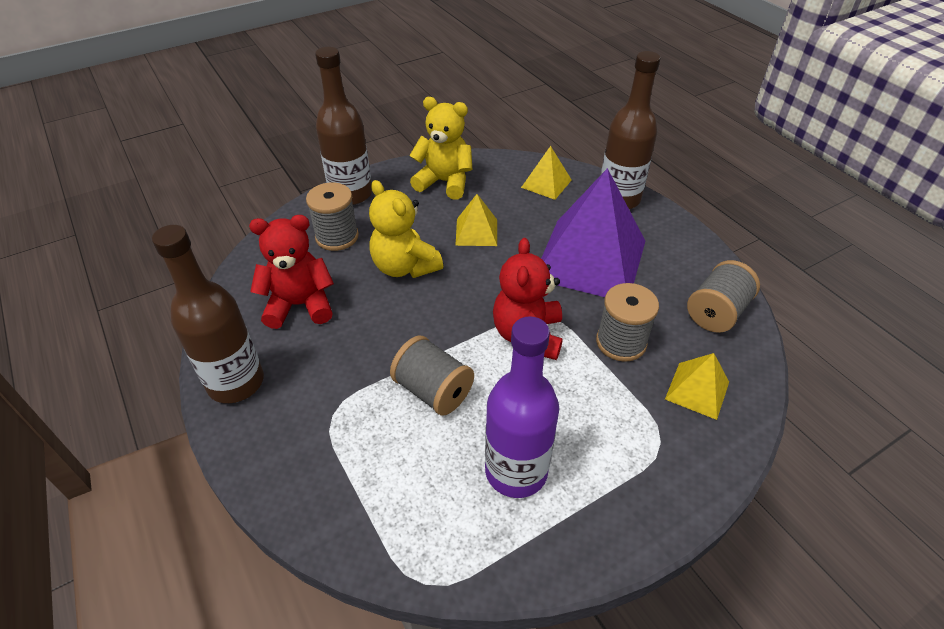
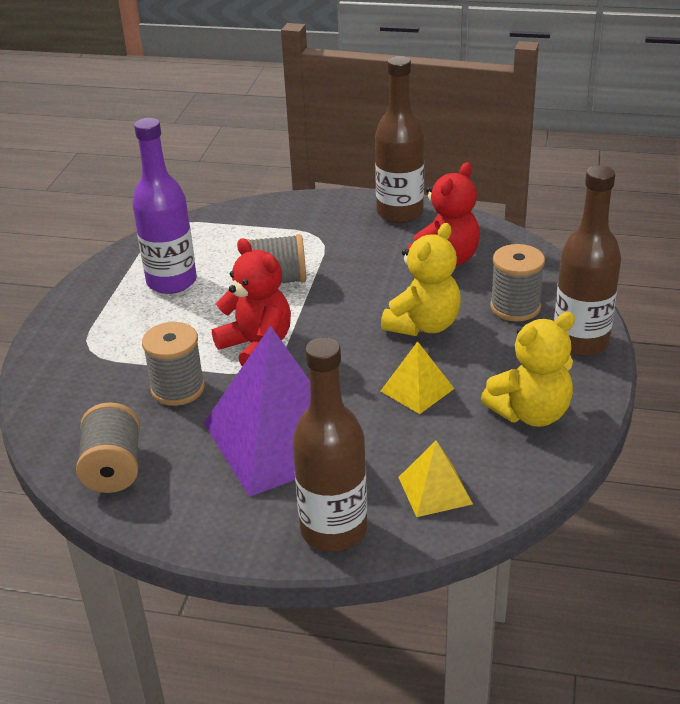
camera: 135 degrees right, 10 degrees down
yellow teddy bear [369,180,443,278] -> yellow teddy bear turned 120 degrees clockwise [381,223,461,336]
yellow pyramid [665,353,729,420] -> none

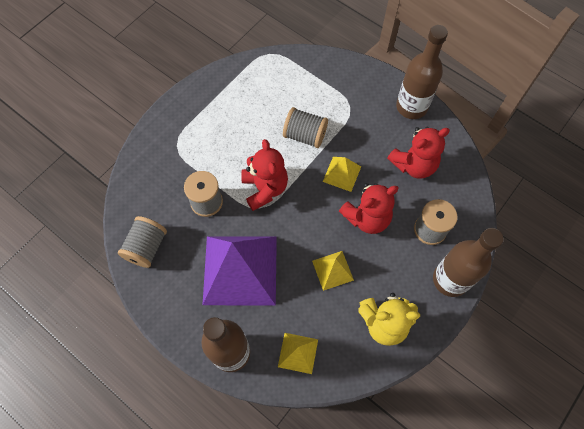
camera: 25 degrees right, 30 degrees up
purple bottle [133,118,197,294] -> none
yellow teddy bear [381,223,461,336] -> red teddy bear [339,183,398,234]
none -> yellow pyramid [323,157,361,192]

